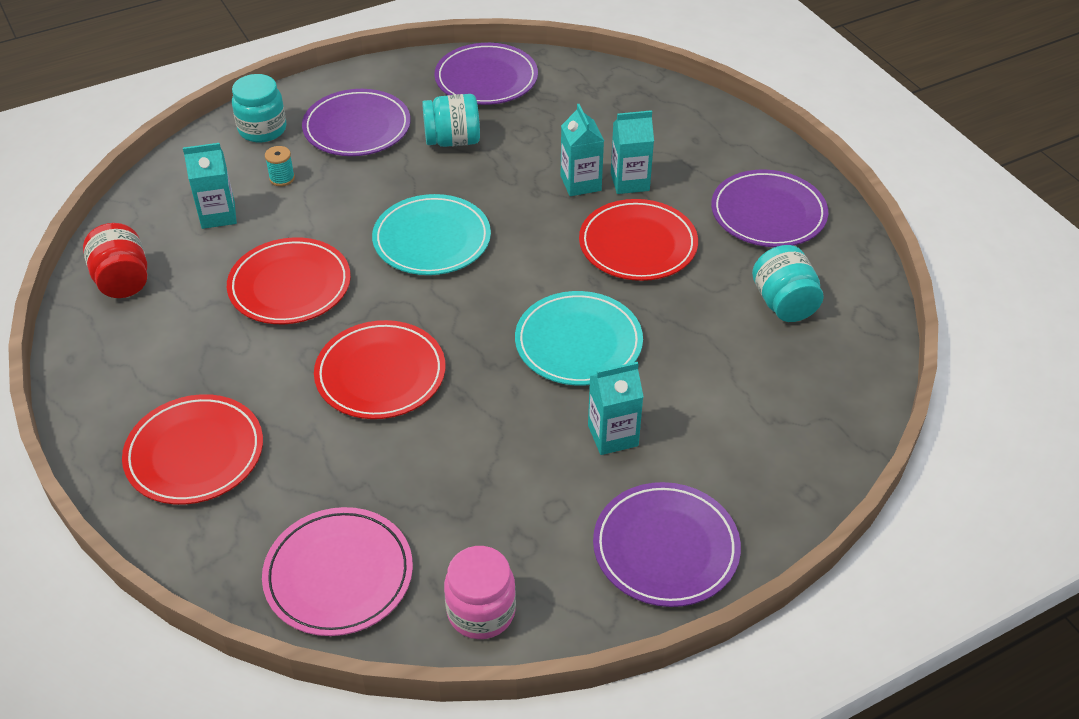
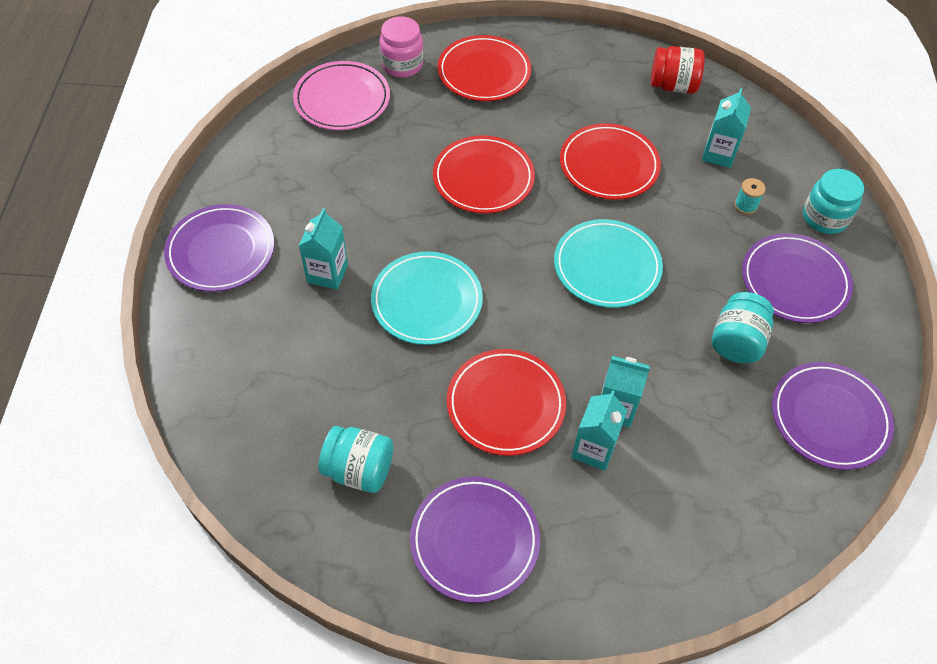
camera: 120 degrees right, 10 degrees up
pink jar [444,546,516,639] -> pink jar moved to [379,16,424,78]

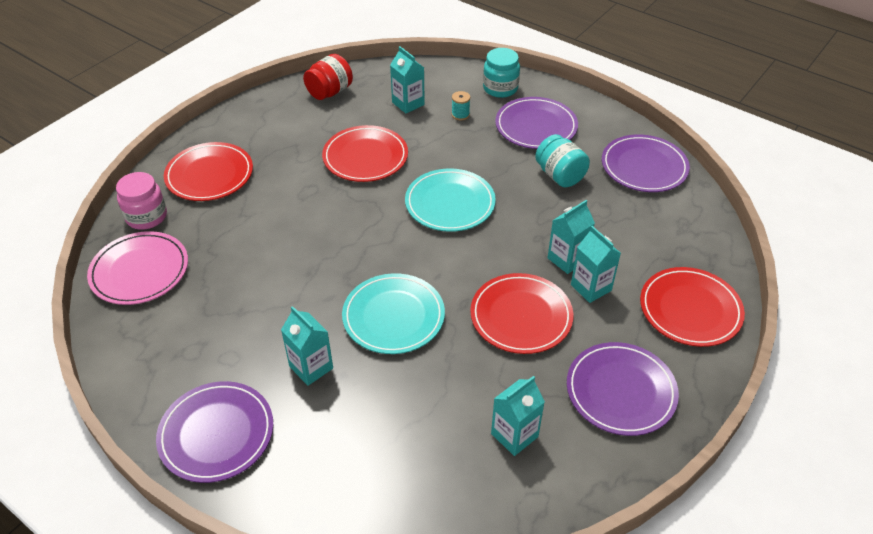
camera: 55 degrees left, 10 degrees down
turquoise jar [319,426,394,493] -> turquoise carton [491,376,545,456]
red plate [433,135,535,214] -> red plate moved to [640,267,745,347]

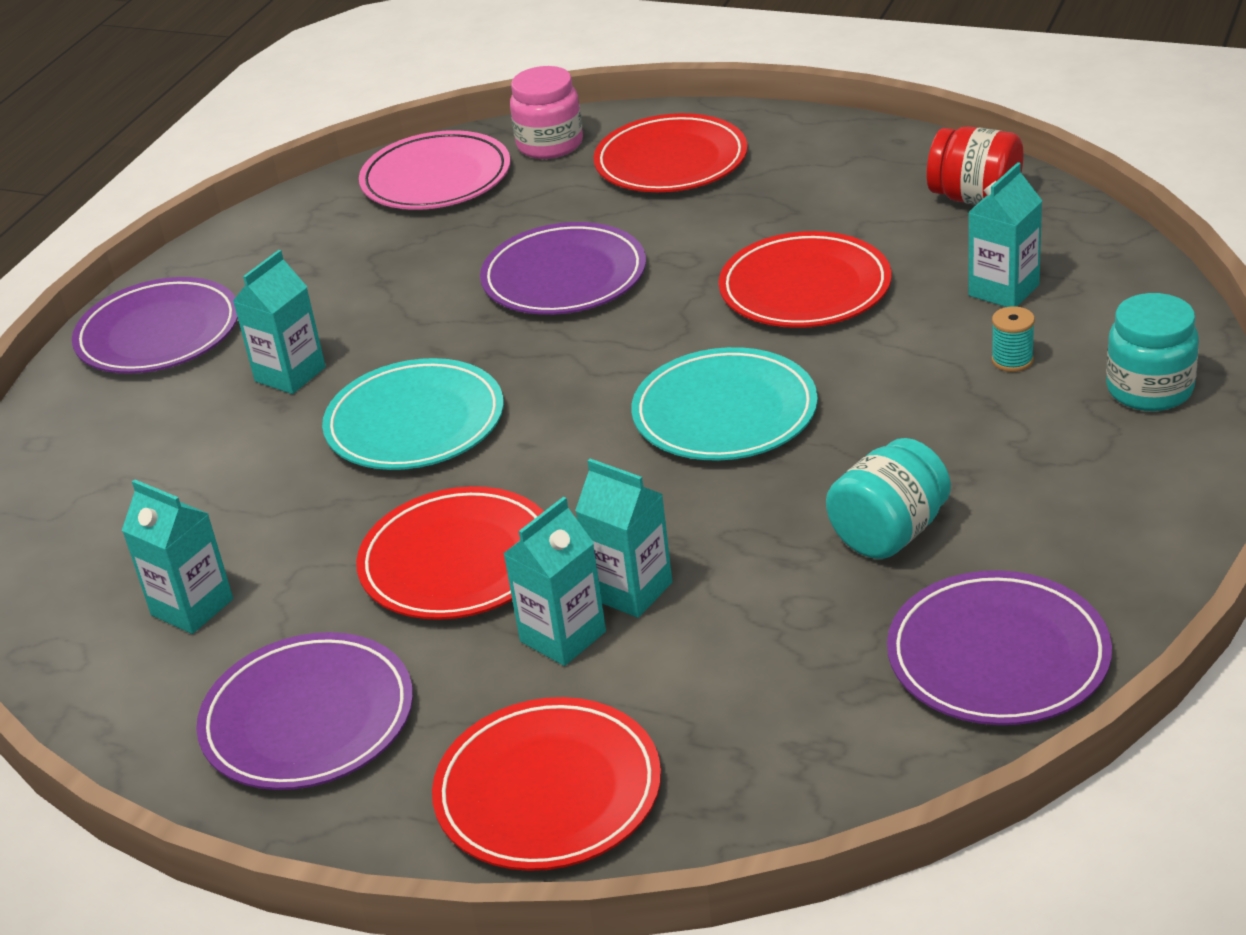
camera: 80 degrees right, 10 degrees down
purple plate [495,97,578,149] -> purple plate moved to [480,222,646,315]

